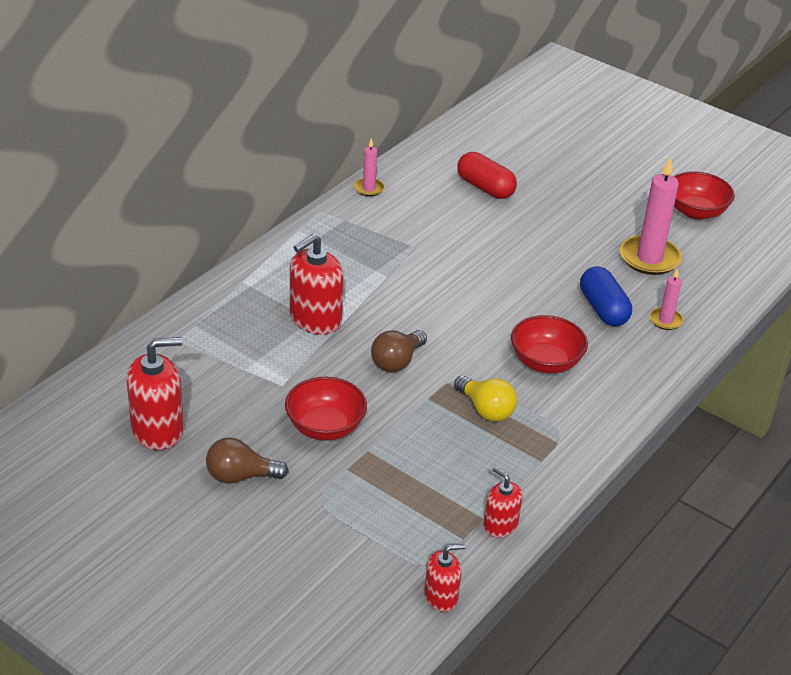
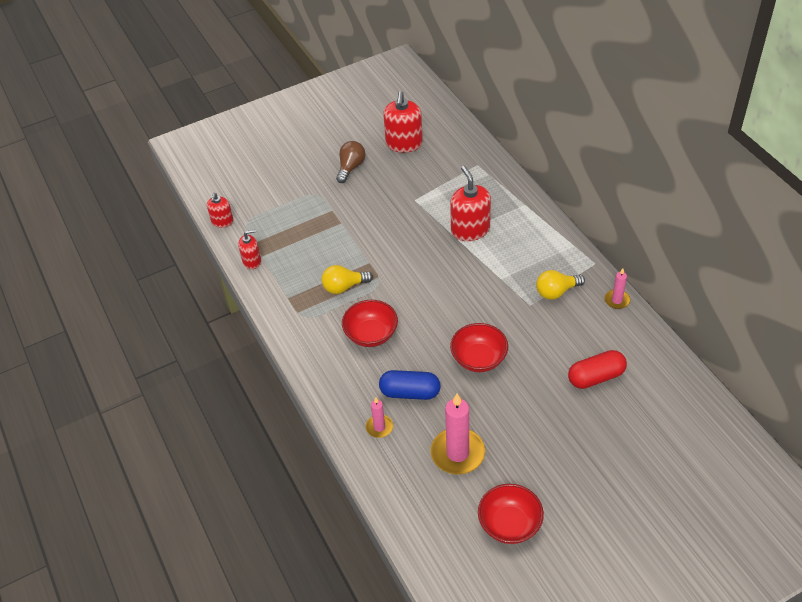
camera: 120 degrees right, 10 degrees up
red bowl [285,377,367,441] -> red bowl moved to [450,323,508,372]
brown light bulb [371,330,427,372] -> none
none -> yellow light bulb [536,270,585,300]

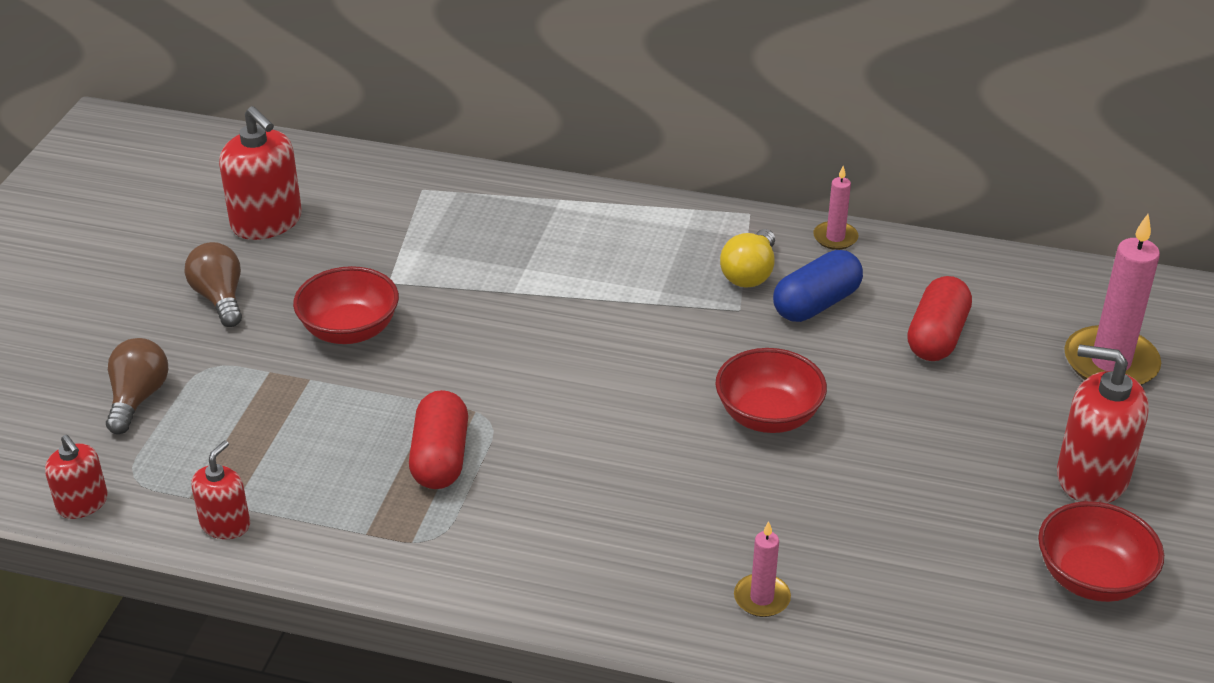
camera: 50 degrees left, 10 degrees down
yellow light bulb [321,265,373,294] -> red capsule [409,390,468,489]
red bowl [342,300,398,347] -> red bowl moved to [293,266,399,344]
blue capsule [379,370,441,400] -> blue capsule moved to [773,250,863,322]
pink candle [431,394,485,474] -> pink candle moved to [1064,214,1161,385]
red soap dispenser [450,166,491,241] -> red soap dispenser moved to [1057,344,1149,504]
none -> brown light bulb [106,338,168,434]

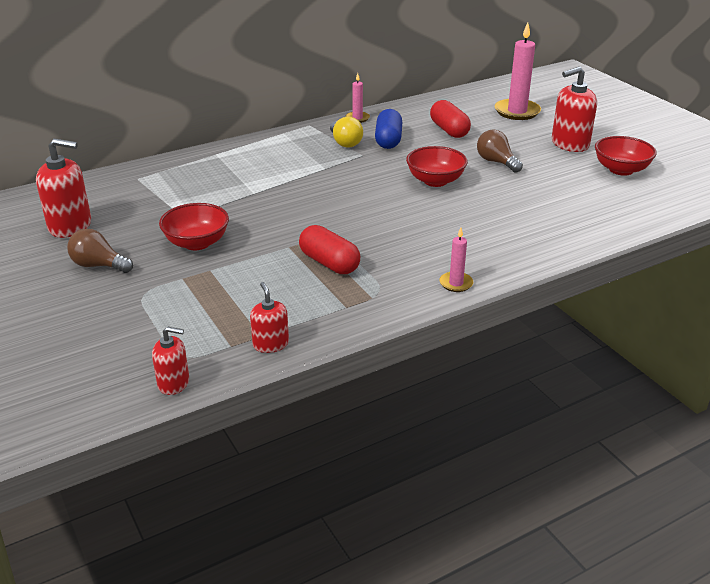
camera: 45 degrees left, 5 degrees down
brown light bulb [106,338,168,434] -> brown light bulb moved to [477,130,523,173]
pink candle [734,521,791,617] -> pink candle moved to [439,228,473,292]

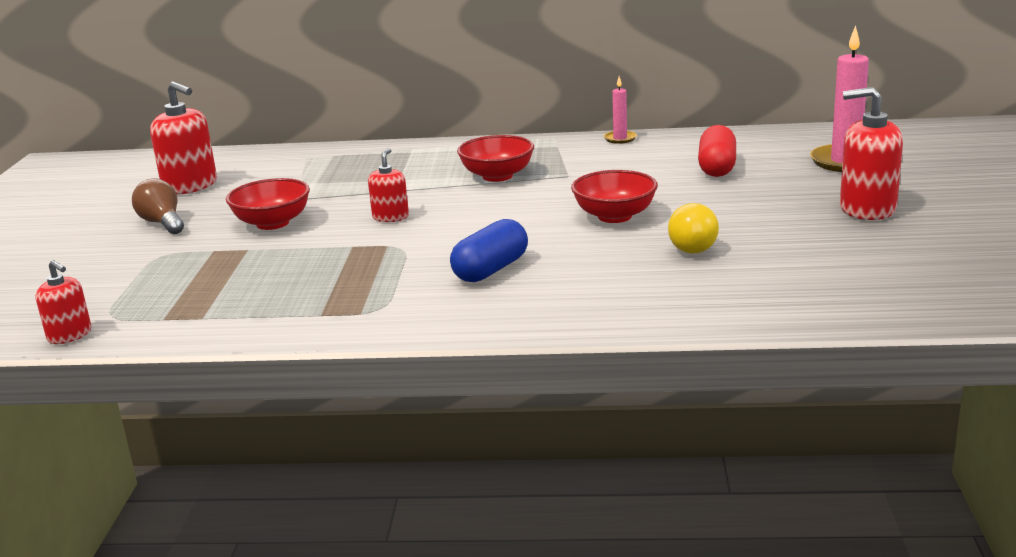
camera: 35 degrees right, 10 degrees down
red soap dispenser [250,282,289,353] -> red soap dispenser moved to [368,148,409,222]
red capsule [299,225,360,274] -> none
yellow light bulb [330,117,363,148] -> yellow light bulb moved to [668,203,719,254]
blue capsule [375,109,402,149] -> blue capsule moved to [450,219,528,282]
pink candle [439,228,473,292] -> none
brown light bulb [477,130,523,173] -> none
red bowl [595,136,656,176] -> red bowl moved to [457,135,534,182]

